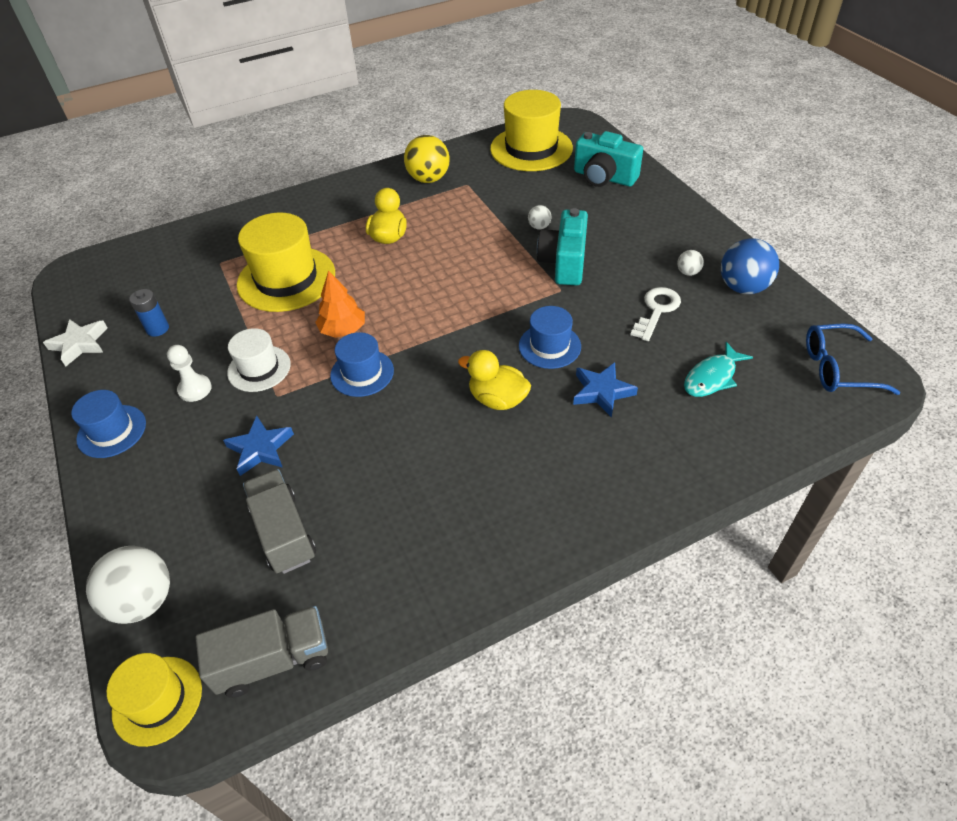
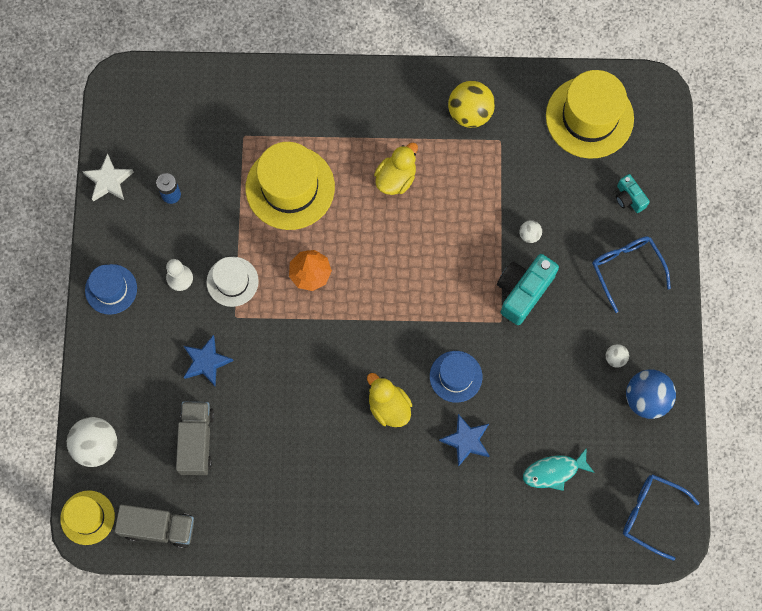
camera: 25 degrees right, 25 degrees up
blue hat [330,332,394,397] -> none
turquoise camera [574,131,643,187] -> turquoise camera [616,174,650,213], size x0.55
white key [630,287,681,341] -> none
none -> blue glasses [592,236,671,313]

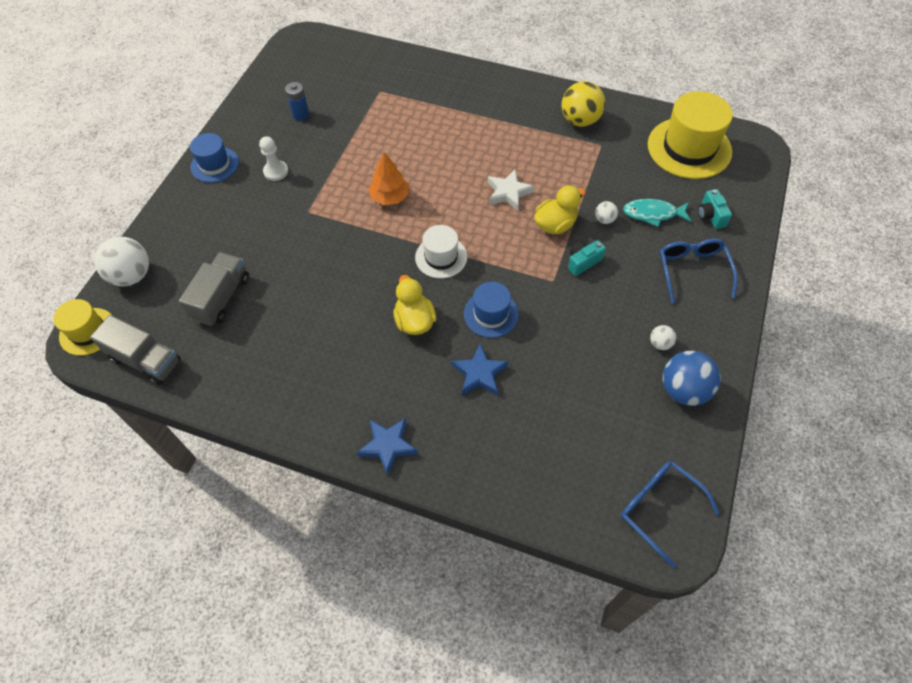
camera: 20 degrees right, 15 degrees down
white star [82,153,134,202] -> white star moved to [488,169,535,211]
blue star [184,335,233,386] -> blue star moved to [357,418,418,475]
white hat [206,257,259,307] -> white hat moved to [415,225,467,279]
yellow hat [246,142,335,230] -> none
yellow duck [374,143,418,195] -> yellow duck moved to [534,185,586,234]
turquoise camera [497,254,559,325] -> turquoise camera [568,240,606,276], size x0.55
turquoise fish [523,448,595,491] -> turquoise fish moved to [623,199,691,227]

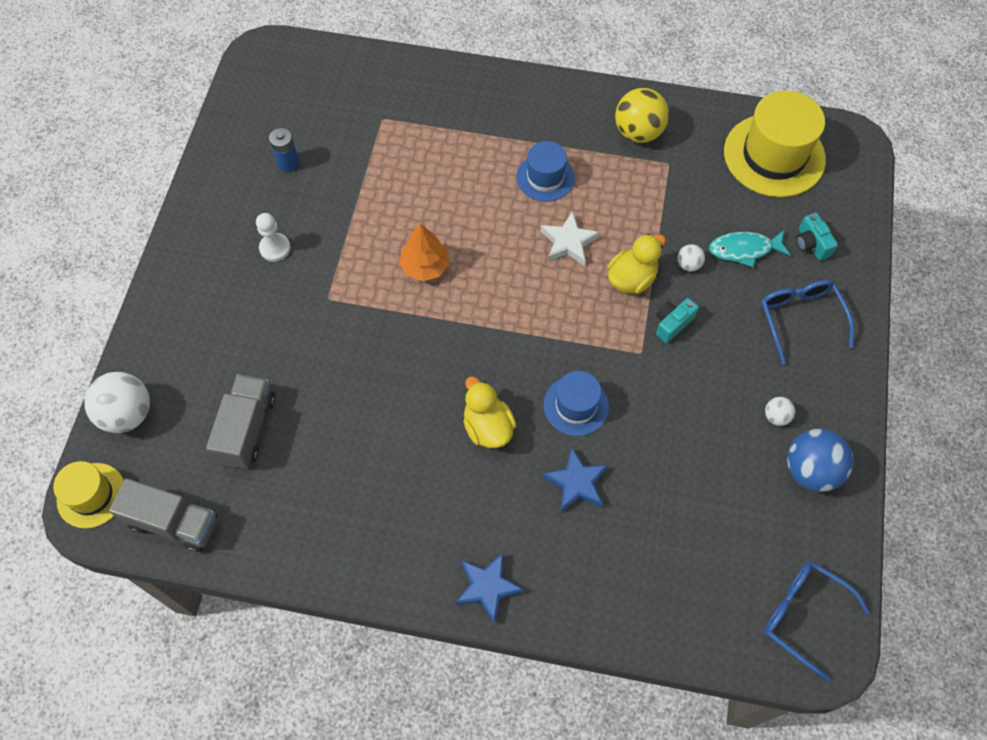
camera: 10 degrees left, 5 degrees up
blue hat [190,133,239,183] -> blue hat moved to [516,141,575,202]
white hat [415,225,467,279] -> none

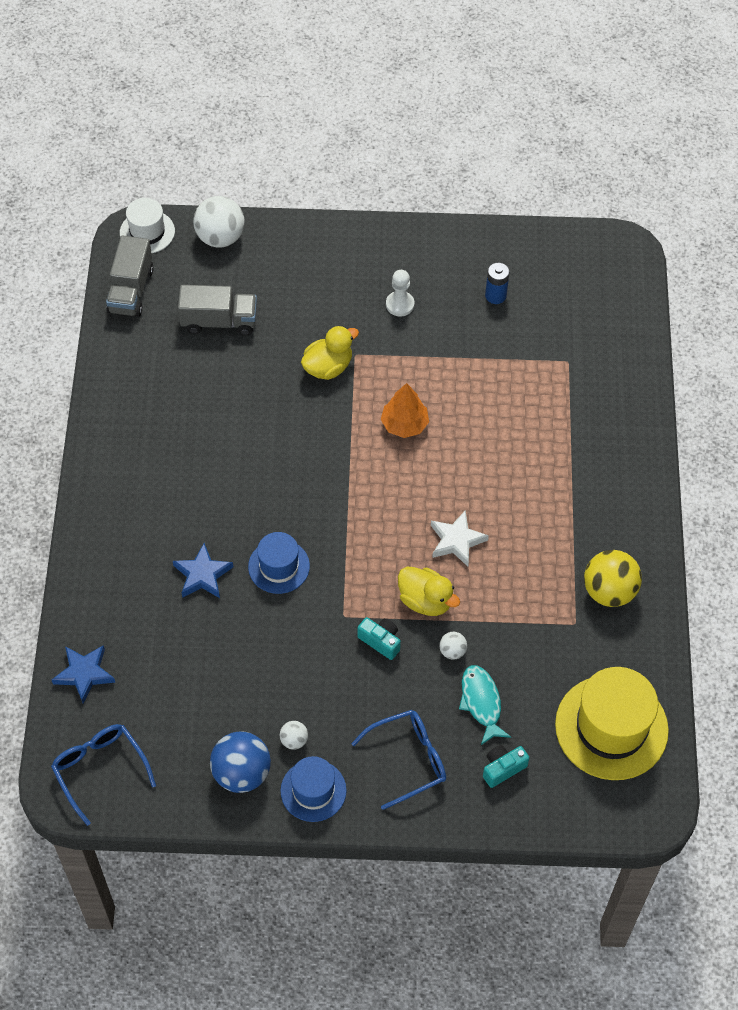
camera: 80 degrees right, 5 degrees down
yellow hat [53,461,124,528] -> white hat [120,198,175,253]
blue star [455,553,524,624] -> blue star moved to [52,645,115,704]
yellow duck [464,376,516,448] -> yellow duck moved to [301,326,359,380]
blue hat [516,141,575,202] -> blue hat moved to [281,756,347,822]
blue glasses [764,561,869,681] -> blue glasses turned 60 degrees counterclockwise [51,724,156,826]

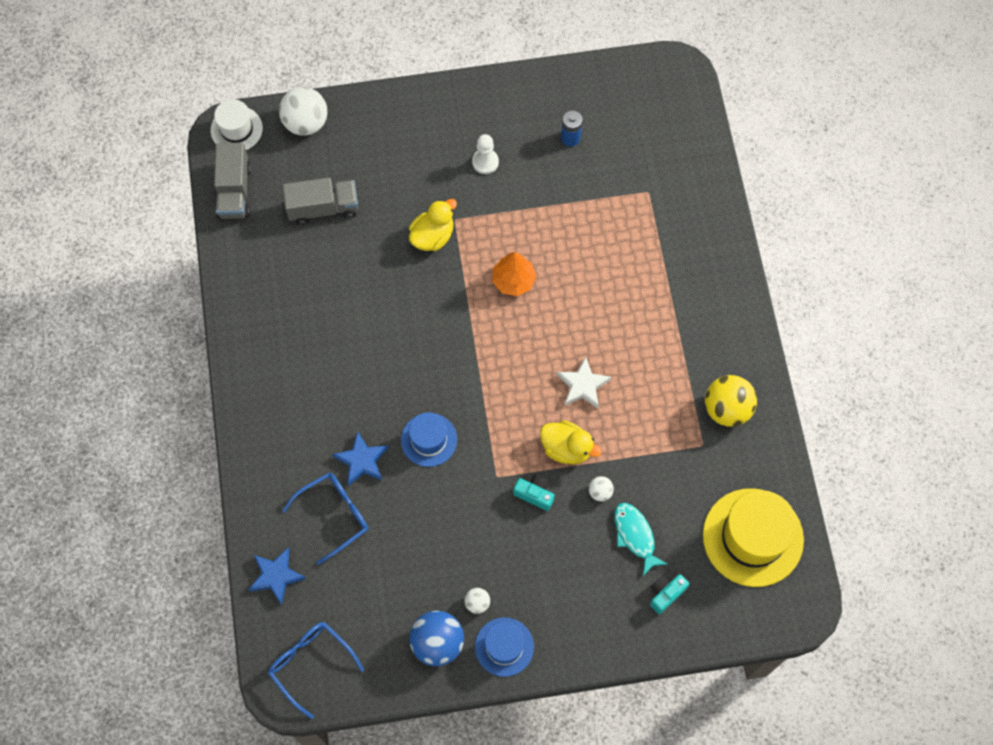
camera: 10 degrees left, 10 degrees up
blue glasses [351,710,446,810] -> blue glasses moved to [282,472,368,565]

